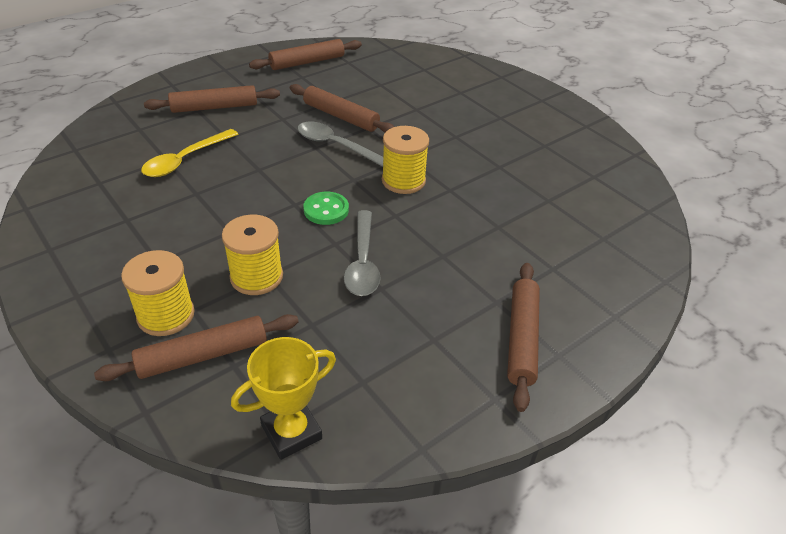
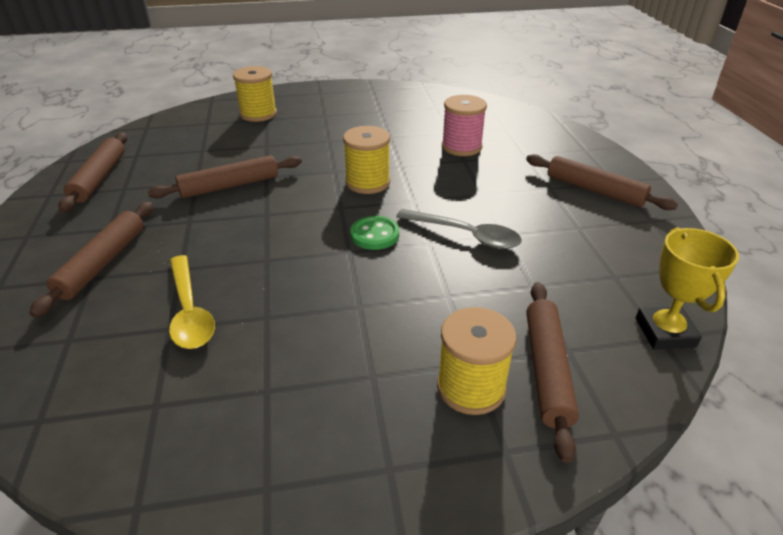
camera: 60 degrees left, 5 degrees down
yellow spool [222,215,283,295] -> yellow spool moved to [233,66,277,122]
grey spoon [297,122,383,167] -> none
none -> pink spool [442,95,487,156]

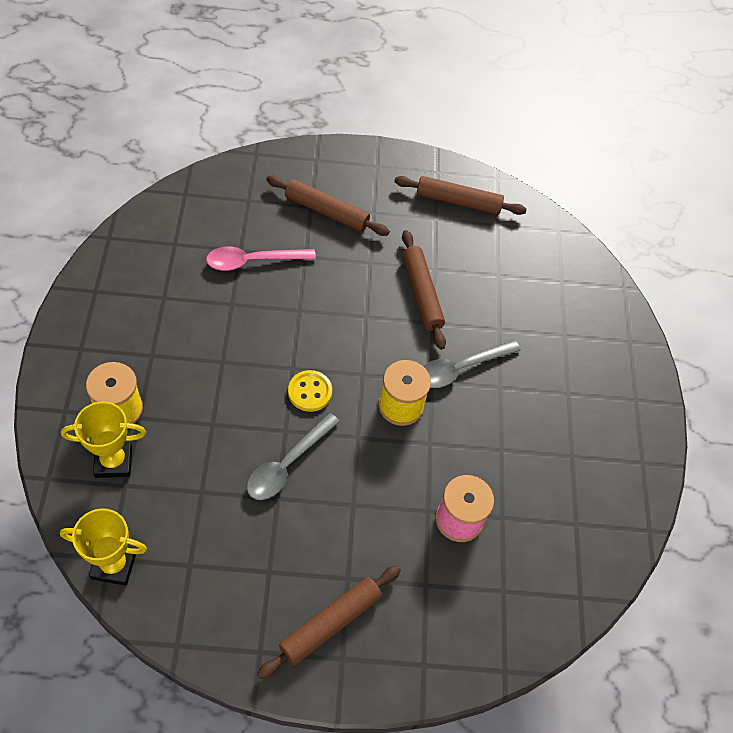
camera: 95 degrees right, 20 degrees up
yellow spoon [169,255,215,349] -> pink spoon [206,246,316,271]
yellow spool [233,66,277,122] -> none
green button [350,216,399,250] -> yellow button [288,370,332,412]
brown rolling pin [526,282,579,463] -> yellow trophy [61,401,146,478]
none -> grey spoon [423,340,521,388]

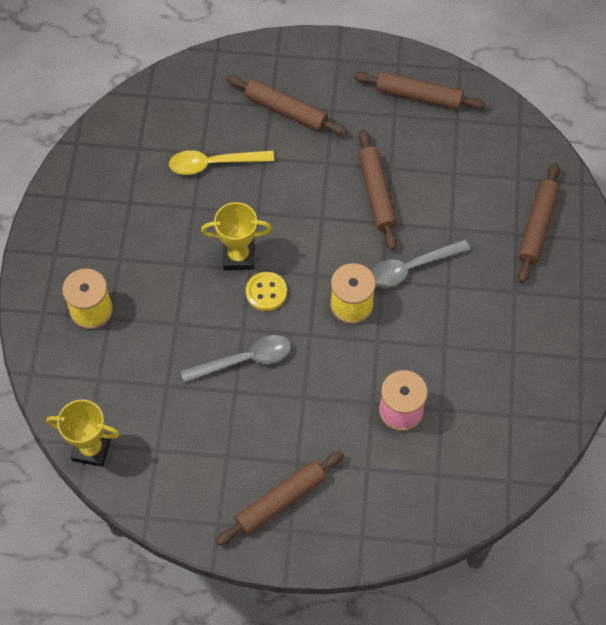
camera: 10 degrees right, 5 degrees up
yellow trophy [61,401,146,478] -> yellow trophy moved to [201,202,272,270]
pink spoon [206,246,316,271] -> yellow spoon [169,150,274,175]
grey spoon [247,413,340,500] -> grey spoon turned 150 degrees counterclockwise [181,335,291,383]
none -> brown rolling pin [518,163,560,283]

